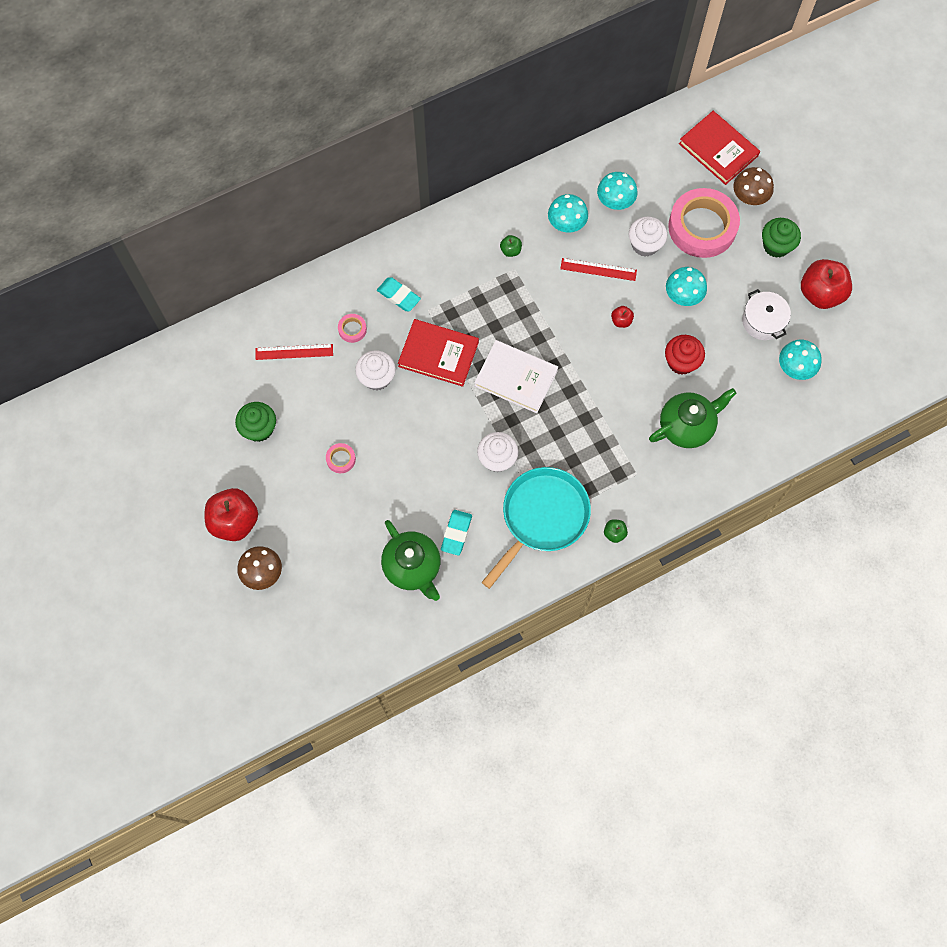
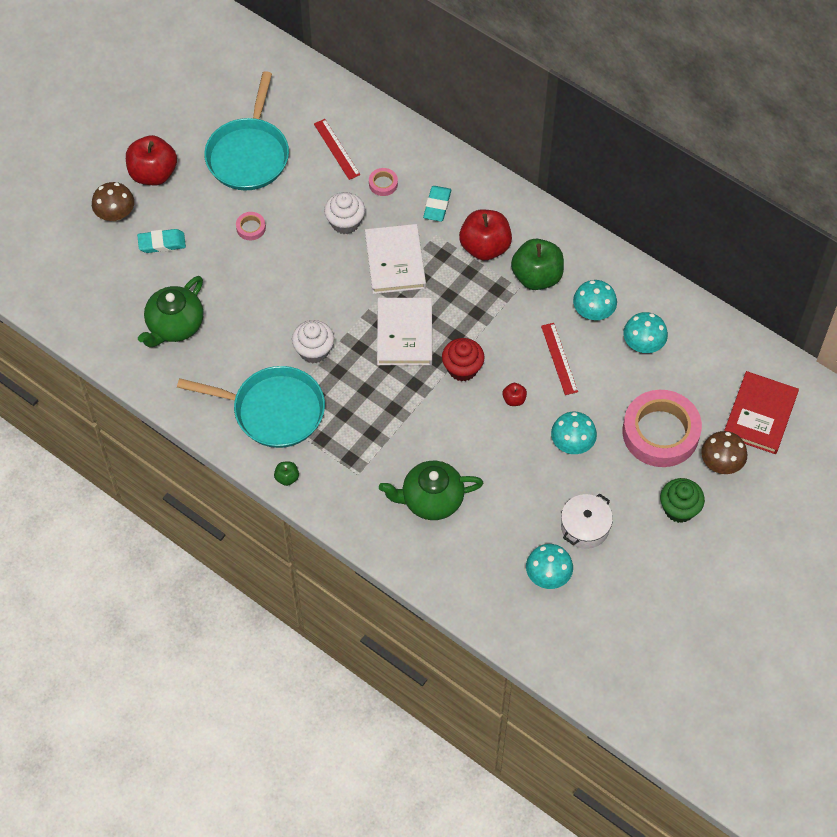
camera: 65 degrees right, 10 degrees down
green cupcake [235,402,276,442] -> turquoise pan [204,71,289,191]
red book [398,319,479,387] -> white book [365,224,426,294]
turquoise eraser [441,510,472,555] -> turquoise eraser moved to [137,229,186,253]
green apple [500,235,522,257] -> green apple [511,239,564,290], size x2.24
white cupcake [629,217,667,257] -> none
green teapot [649,388,737,448] -> green teapot turned 135 degrees clockwise [379,461,483,520]
red cupcake [665,335,705,375] -> red cupcake moved to [442,338,485,381]
red apple [801,259,852,309] -> red apple moved to [459,209,512,261]

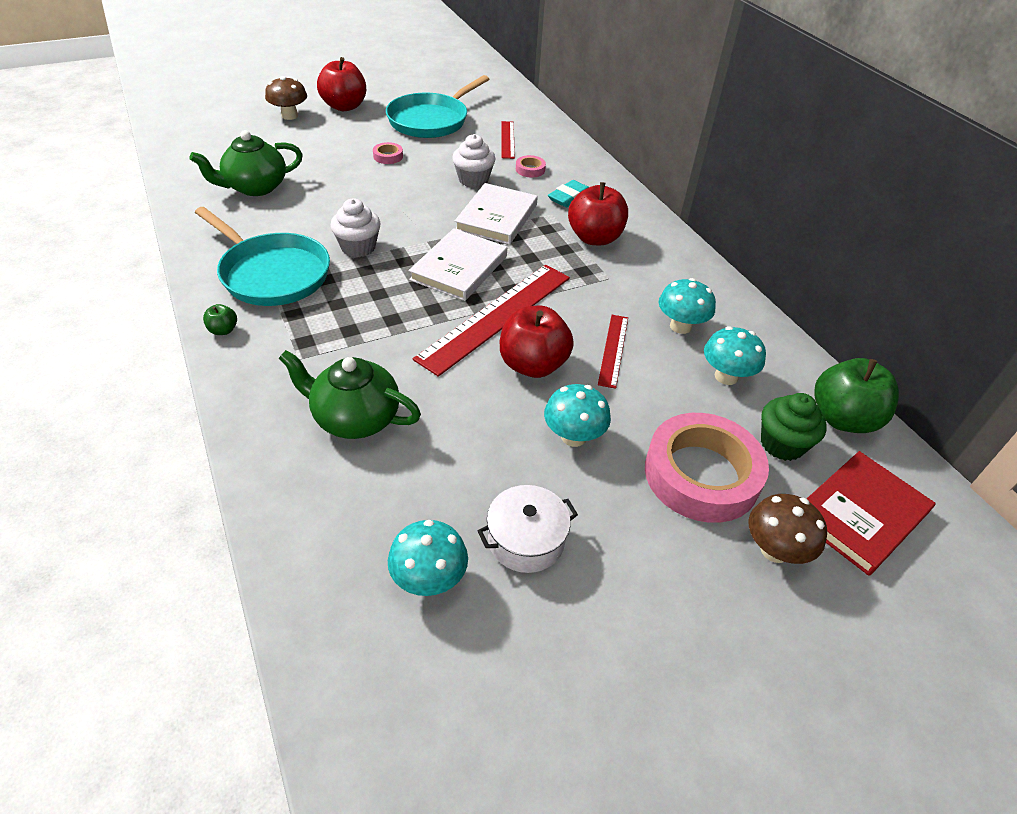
camera: 25 degrees right, 15 degrees down
turquoise eraser [137,229,186,253] -> none
red cupcake [442,338,485,381] -> red ruler [413,265,570,377]
red apple [502,383,527,406] -> red apple [500,306,574,378], size x2.24
green apple [511,239,564,290] -> green apple moved to [814,358,899,433]
green cupcake [660,478,705,523] -> green cupcake moved to [761,393,827,461]

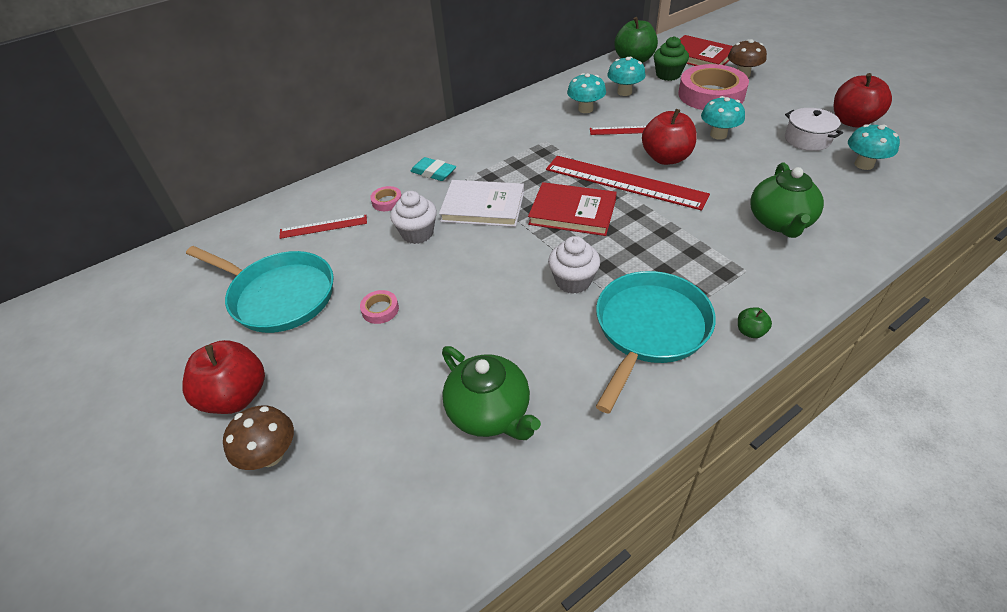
camera: 95 degrees left, 0 degrees up
white book [409,228,507,301] -> red book [528,182,617,236]
red apple [568,182,628,245] -> red apple moved to [834,73,892,127]

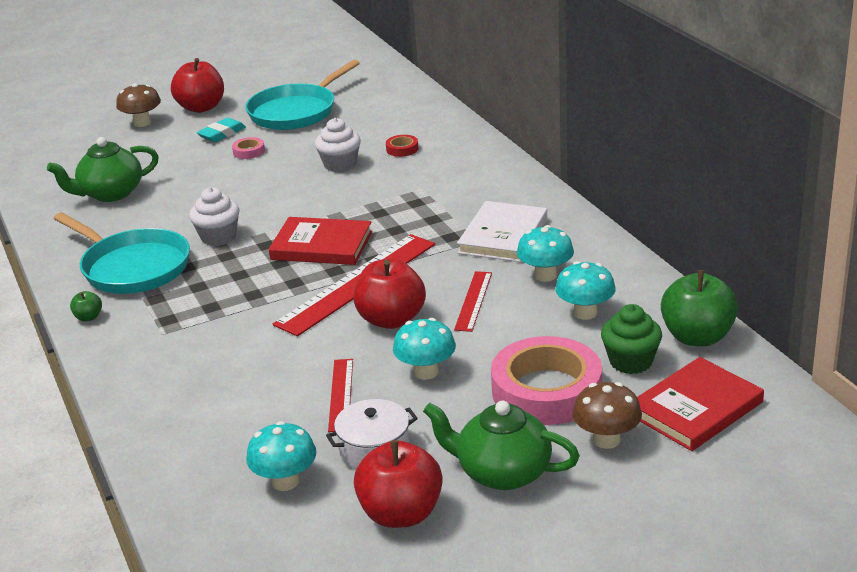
camera: 100 degrees right, 15 degrees down
red ruler [279,215,367,239] -> red ruler moved to [328,359,353,432]
pink tape [370,186,401,211] -> red tape [386,135,419,157]
turquoise eraser [410,157,456,181] -> turquoise eraser moved to [197,118,246,142]
white book [439,180,524,227] -> white book moved to [457,201,547,262]
red book [528,182,617,236] -> red book turned 75 degrees clockwise [269,217,372,265]
green teapot [750,162,824,238] -> green teapot moved to [423,401,580,490]

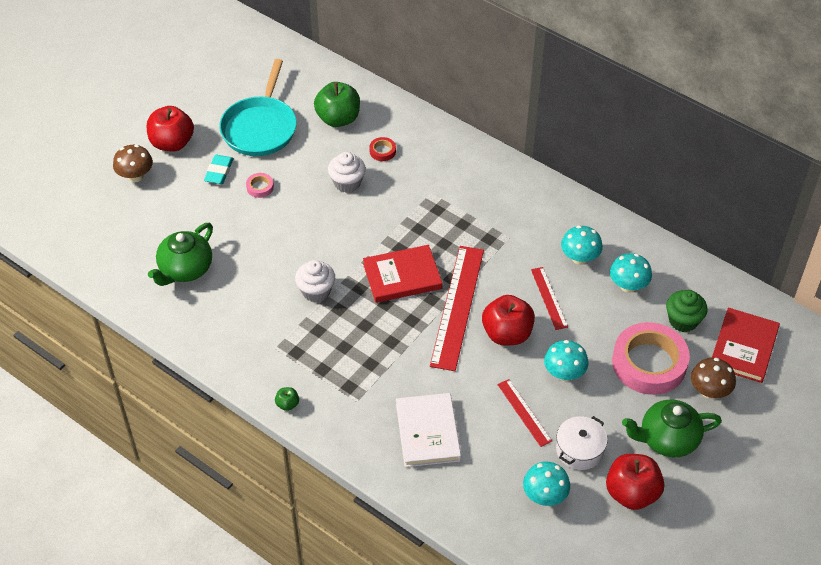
camera: 30 degrees left, 20 degrees up
turquoise pan [54,212,190,294] -> none
white book [457,201,547,262] -> white book moved to [396,393,461,467]
green apple [661,270,738,346] -> green apple moved to [314,82,360,127]

